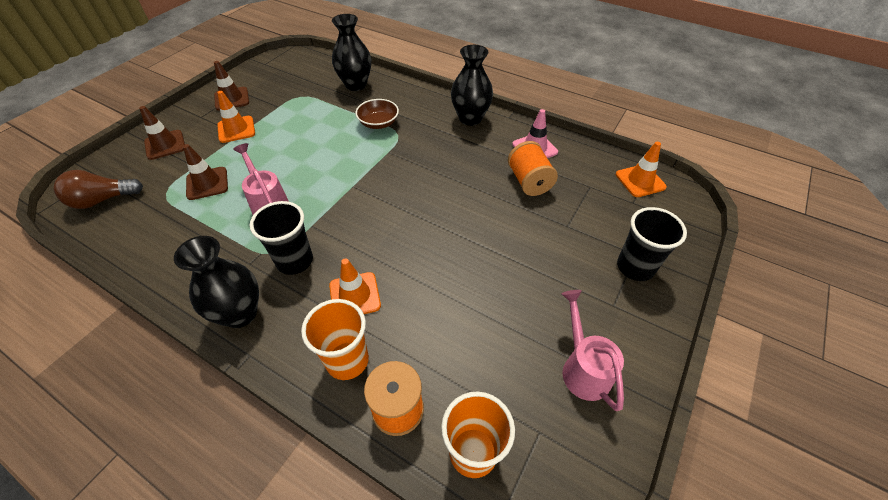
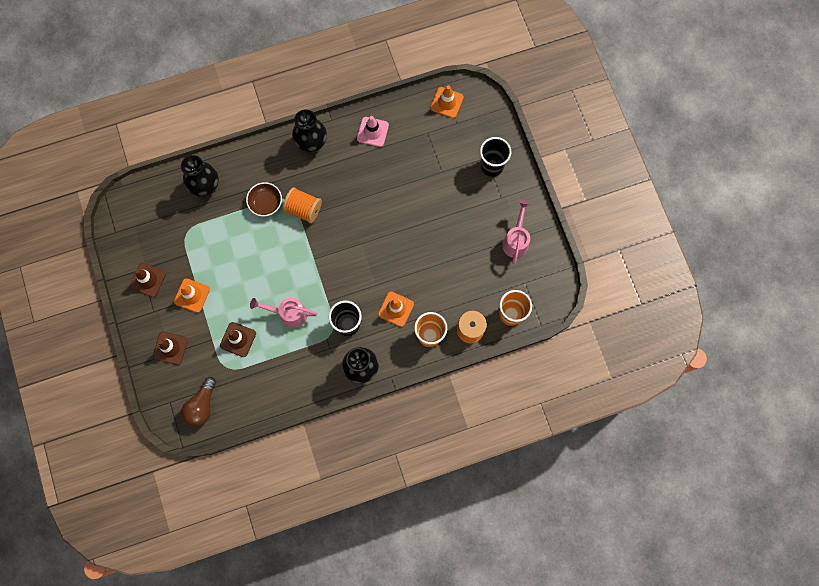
camera: 50 degrees left, 25 degrees up
orange spool [508,141,558,196] -> orange spool moved to [283,187,322,223]
pink watering can [561,290,624,411] -> pink watering can turned 75 degrees clockwise [502,200,530,265]

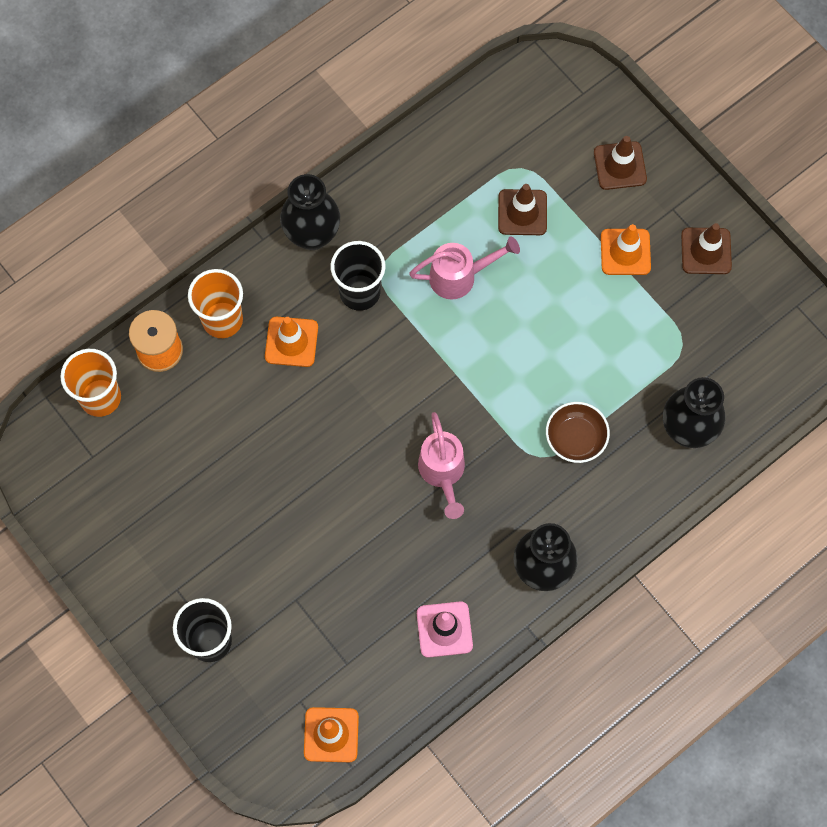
camera: 160 degrees right, 5 degrees down
brown light bulb [181,377,216,427] -> none
orange spool [283,187,322,223] -> none
pink watering can [502,200,530,265] -> pink watering can moved to [418,412,465,519]

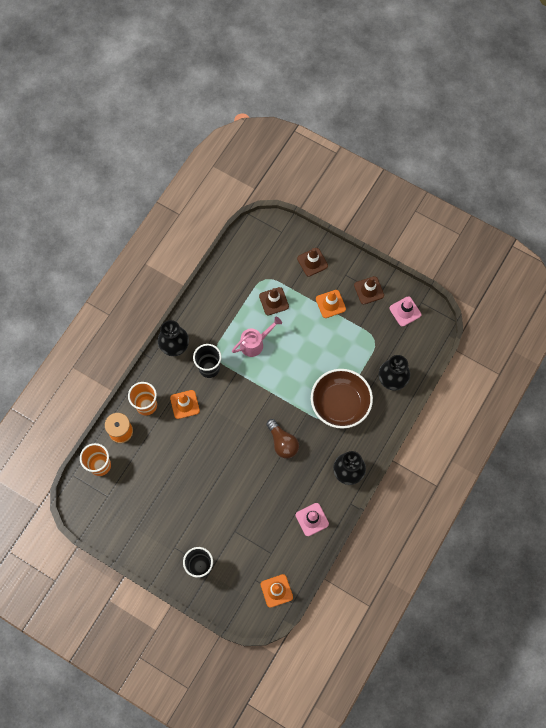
camera: 20 degrees left, 0 degrees up
pink watering can [418,412,465,519] -> brown light bulb [266,419,299,459]
brown bowl [546,402,610,463] -> brown bowl [311,369,373,429], size x1.89
none -> pink traffic cone [389,296,421,326]

